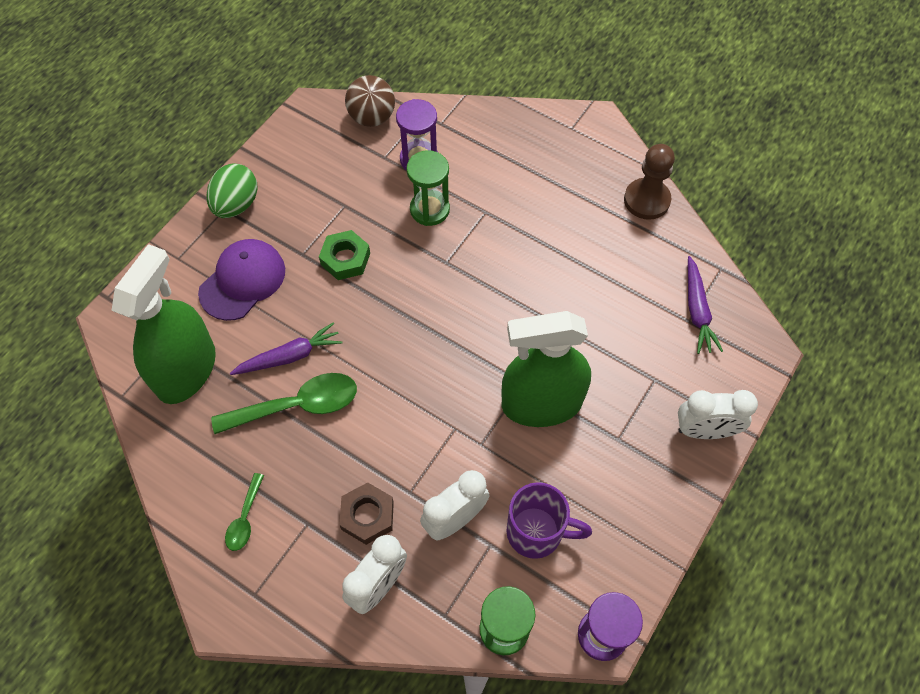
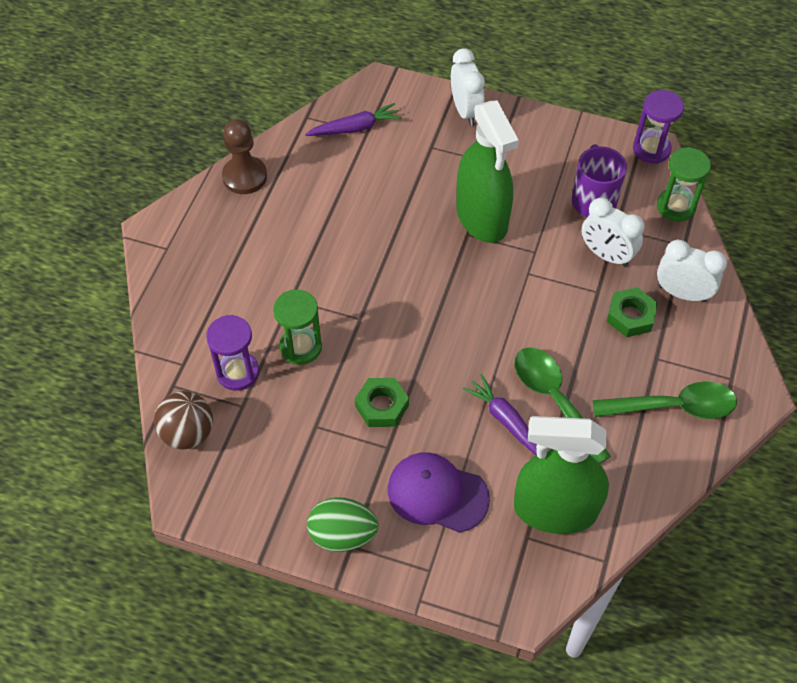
camera: 105 degrees left, 5 degrees down
green spoon [225,473,264,551] -> green spoon [592,381,737,419], size x1.89
brown nut [339,482,394,545] -> green nut [607,287,658,337]

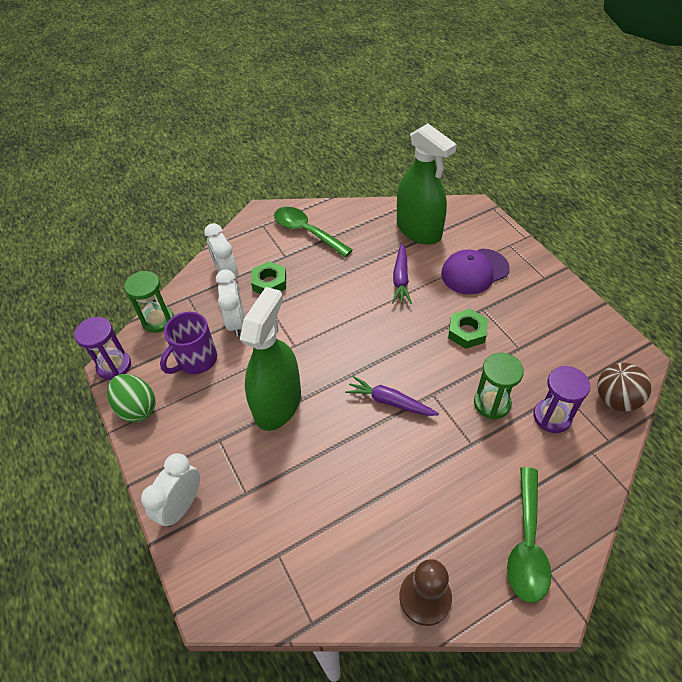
camera: 135 degrees left, 5 degrees down
purple carrot [305,103,402,136] -> purple carrot moved to [345,376,439,416]
green egg [307,497,379,552] -> green egg moved to [107,374,156,422]
purple cap [388,452,490,533] -> purple cap turned 90 degrees clockwise [441,249,510,295]
green spoon [515,347,611,464] -> green spoon moved to [507,467,552,603]

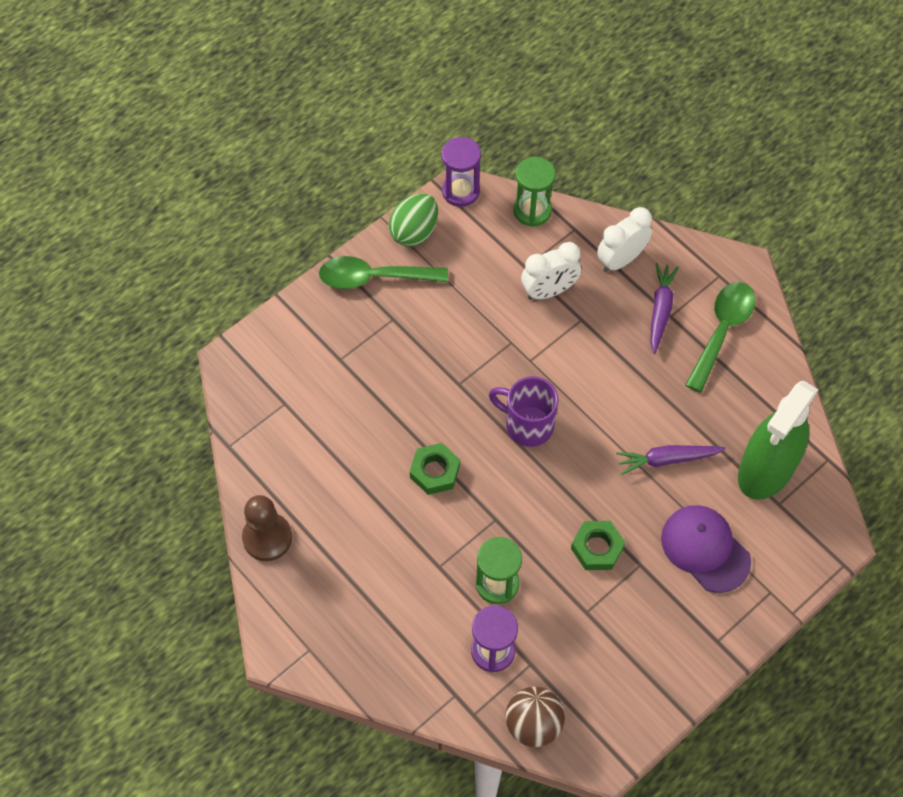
camera: 75 degrees right, 10 degrees up
white clock [141,453,200,527] -> none
purple mug [160,312,217,374] -> purple mug moved to [489,376,559,447]
green spray bottle [240,287,301,431] -> none
green nut [251,261,286,294] -> green nut moved to [410,443,460,495]
purple carrot [345,376,439,416] -> purple carrot moved to [650,263,679,354]
green spoon [507,467,552,603] -> green spoon moved to [319,256,448,289]

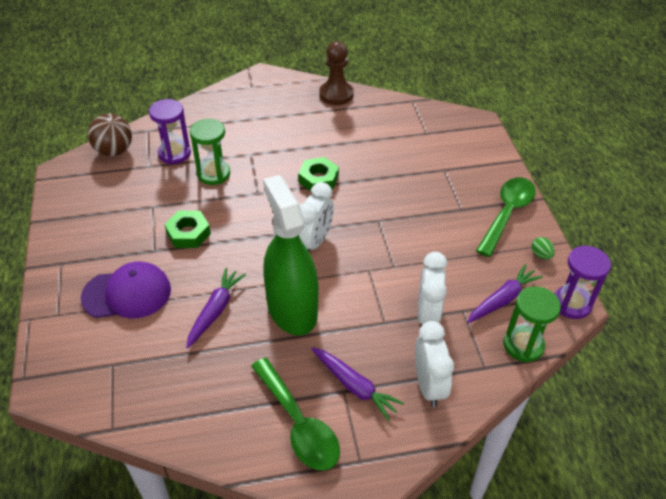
camera: 120 degrees right, 15 degrees down
green egg [388,193,438,247] -> green egg [531,237,555,260], size x0.48
purple mug [489,376,559,447] -> white clock [299,182,334,252]
green spray bottle [738,381,819,500] -> green spray bottle moved to [263,175,318,336]
none -> purple carrot [467,264,543,323]

